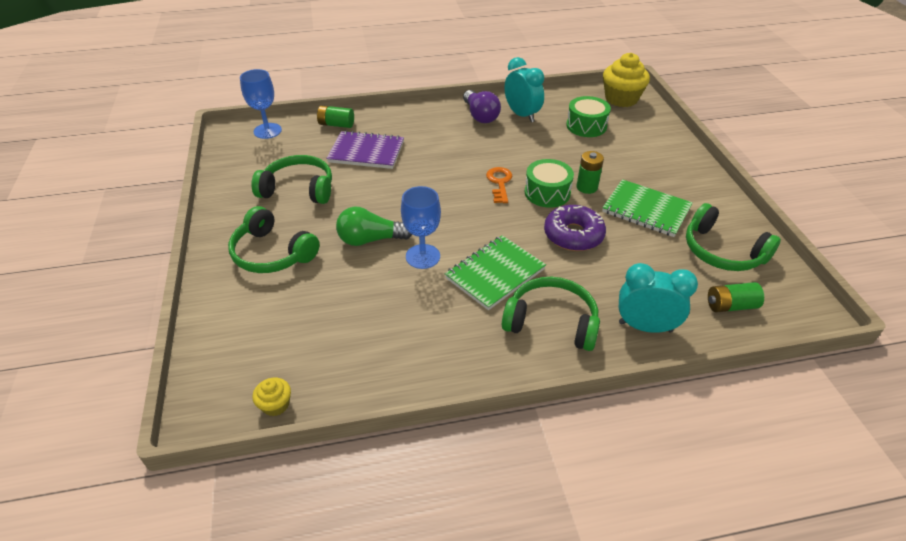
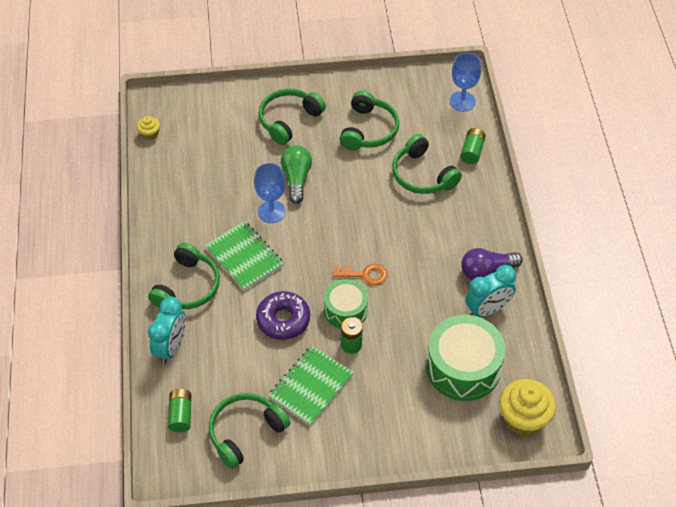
camera: 95 degrees right, 10 degrees up
purple notebook [326,130,404,169] -> green headphones [392,134,462,194]
green drum [566,96,611,137] -> green drum [426,315,505,401], size x1.65

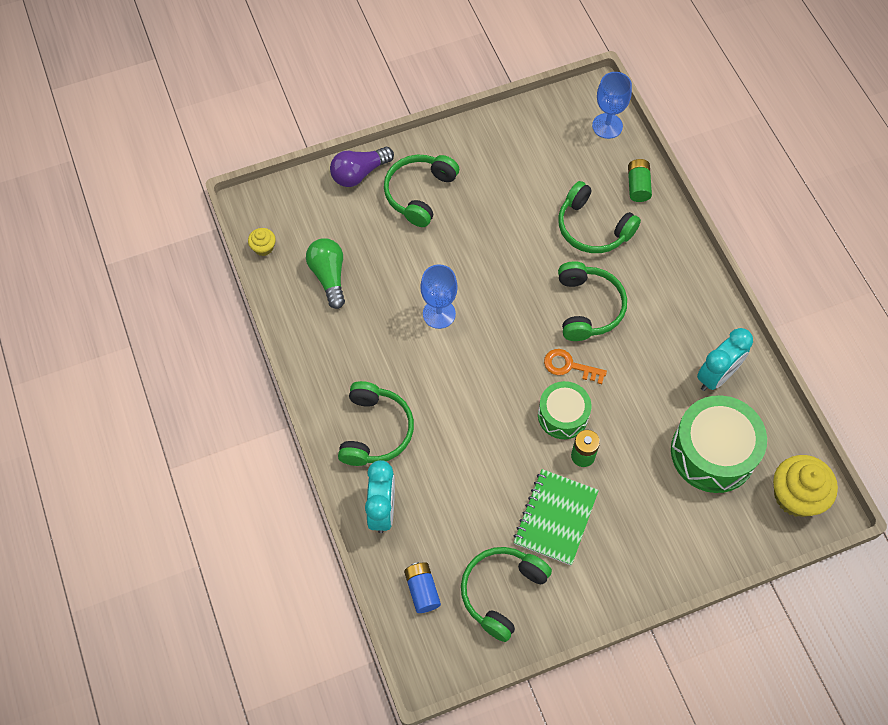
camera: 15 degrees left, 10 degrees up
green battery [168,389,191,432] -> blue battery [404,562,441,613]
green notebook [205,221,284,291] -> none
purple donut [256,291,310,340] -> none
green light bulb [281,145,312,204] -> green light bulb moved to [306,238,345,309]
orange key [333,264,388,285] -> orange key turned 150 degrees counterclockwise [544,349,607,384]
green headphones [339,91,399,151] -> green headphones moved to [558,261,627,341]
purple light bulb [461,248,523,280] -> purple light bulb moved to [330,147,394,187]

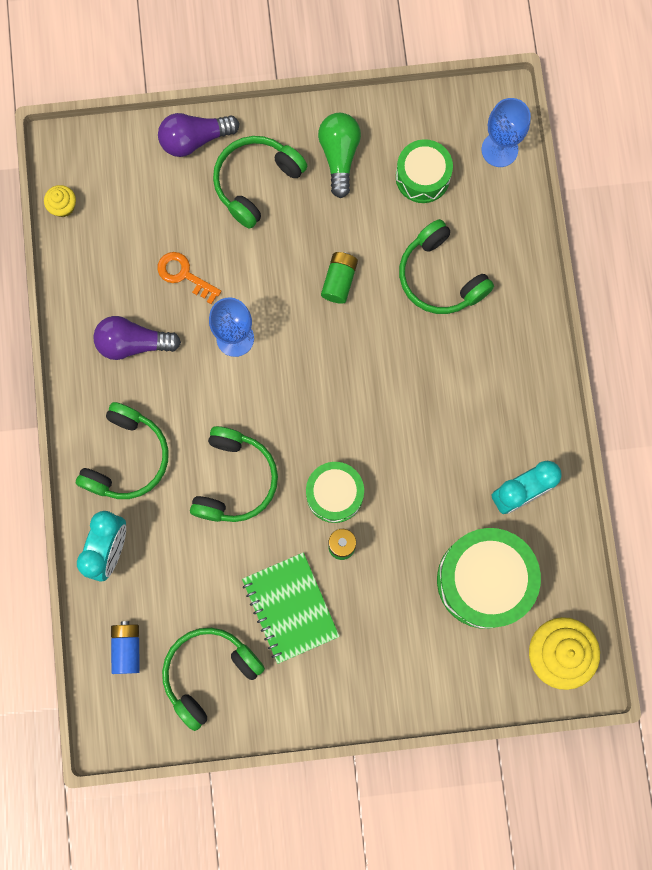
camera: 15 degrees right, 15 degrees up
green light bulb [306,238,345,309] -> green light bulb moved to [318,113,361,198]
green notebook [514,469,599,565] -> green notebook turned 60 degrees counterclockwise [242,552,340,664]
orange key [544,349,607,384] -> orange key moved to [157,252,221,304]
green headphones [558,261,627,341] -> green headphones moved to [190,426,278,522]
green battery [628,159,652,202] -> green battery moved to [321,252,358,304]
none -> purple light bulb [93,316,181,360]
none -> green drum [396,139,453,203]

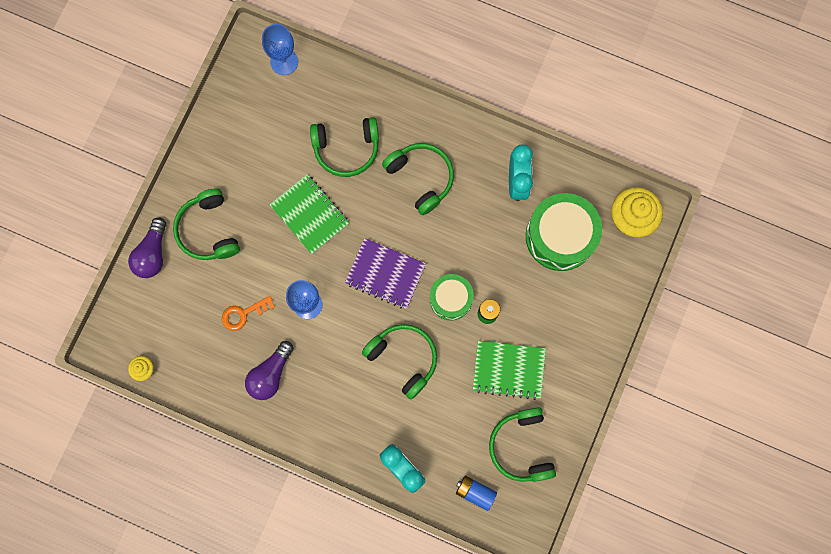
camera: 60 degrees left, 0 degrees up
green headphones [76,402,169,499] -> green headphones moved to [382,143,454,215]
green light bulb [318,113,361,198] -> none
green battery [321,252,358,304] -> green notebook [269,174,349,254]
green drum [396,139,453,203] -> none
none -> purple notebook [345,238,426,309]

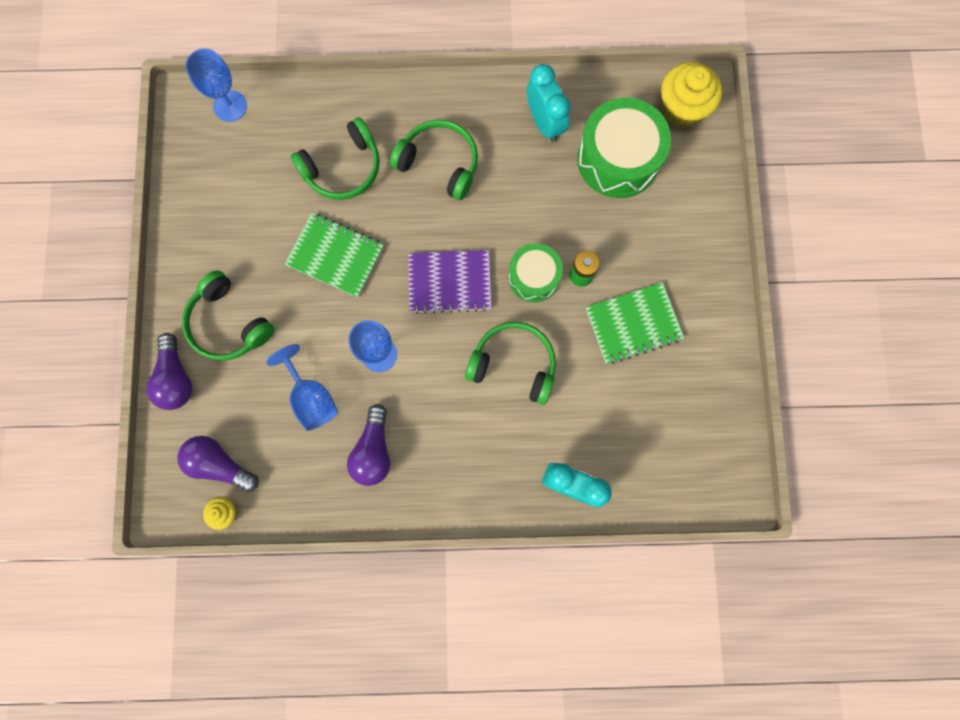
camera: 25 degrees left, 0 degrees up
orange key [222,296,275,331] -> blue goblet [266,344,338,431]
blue battery [456,476,497,511] -> none
green headphones [489,407,556,482] -> none
none -> purple light bulb [177,436,259,492]

